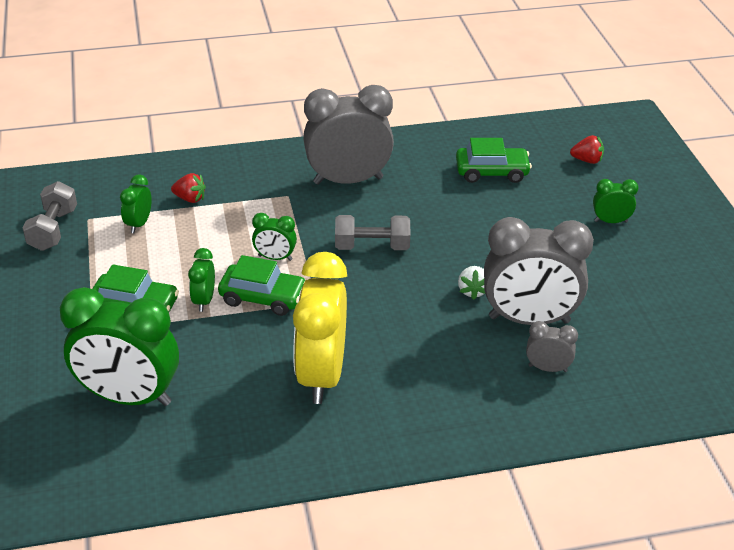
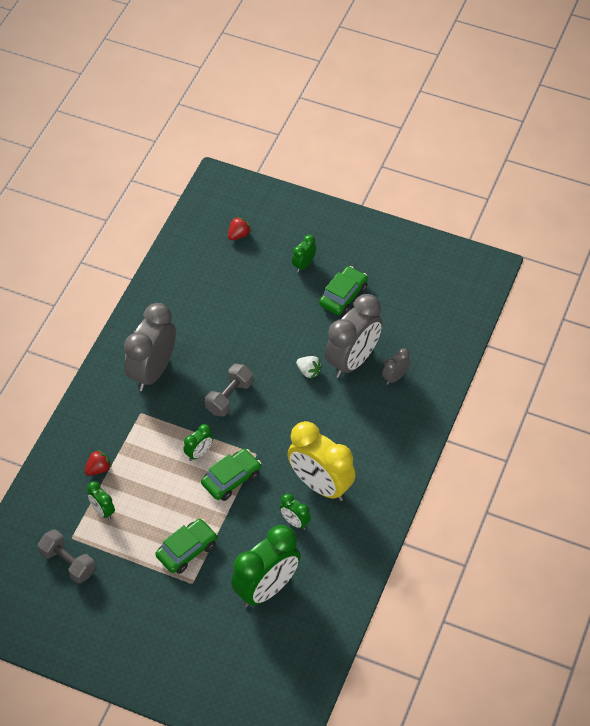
camera: 55 degrees left, 15 degrees up
green clock [188,248,215,312] -> green clock moved to [280,493,311,530]
green car [456,138,532,183] -> green car moved to [319,266,368,315]

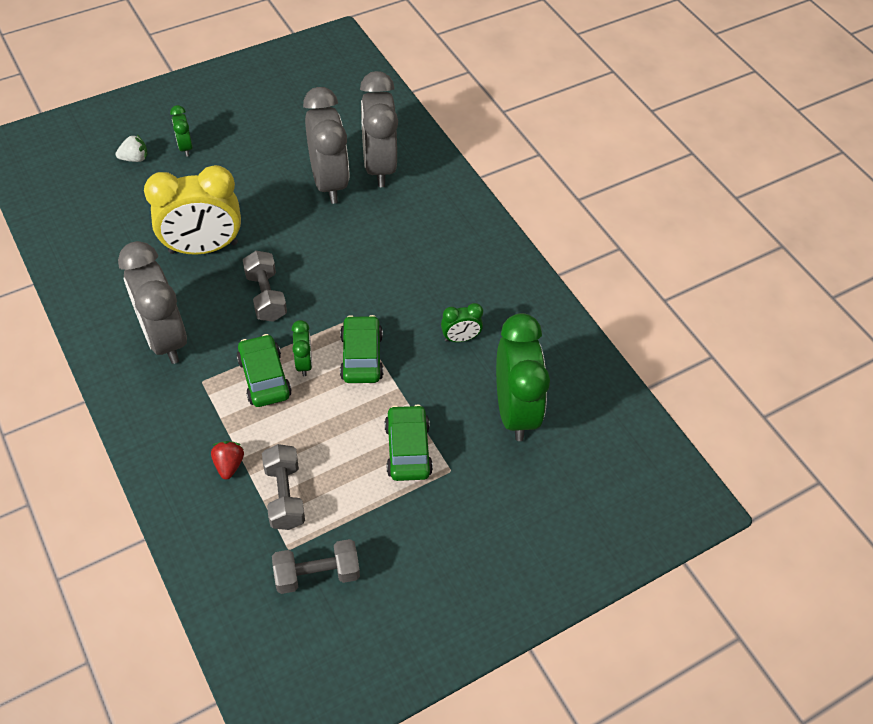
camera: 55 degrees left, 0 degrees up
green clock [87,481,115,520] -> grey dumbbell [262,444,305,530]
red strawberry [228,216,251,240] -> none
yellow clock [287,421,356,501] -> yellow clock moved to [144,165,241,255]
white strawberry [296,356,322,379] -> white strawberry moved to [115,135,148,162]
green car [319,266,368,315] -> green car moved to [237,334,292,407]
grey clock [382,348,410,385] -> grey clock [360,71,398,187], size x2.18

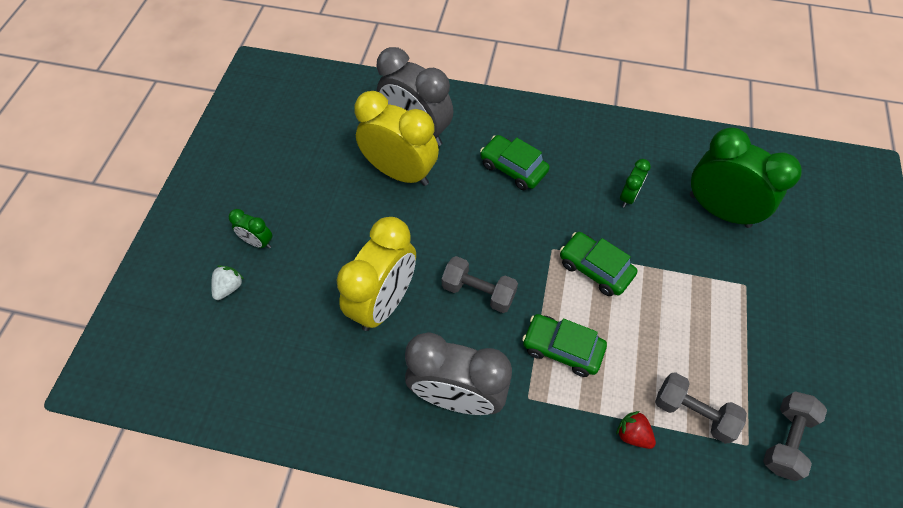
camera: 45 degrees left, 5 degrees up
green clock [292,320,312,377] -> none
grey clock [303,87,349,204] -> yellow clock [354,91,439,186]
green car [385,405,433,481] -> green car moved to [480,135,550,190]

